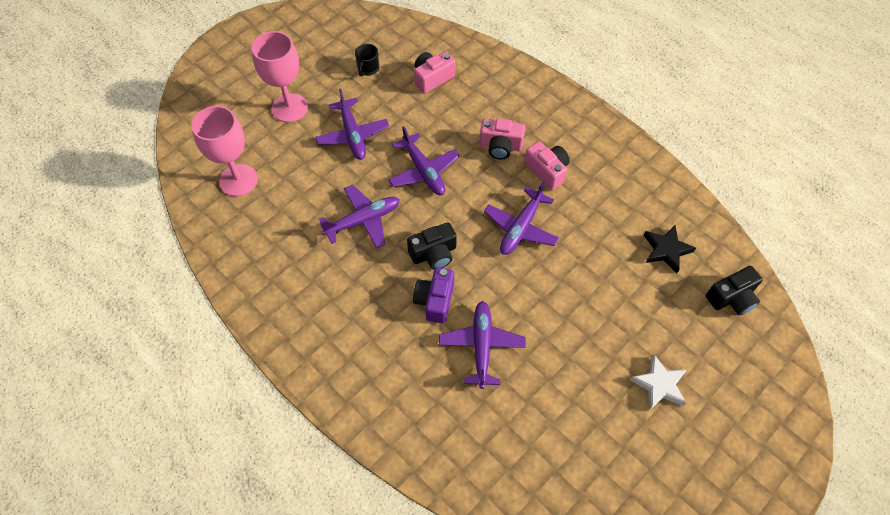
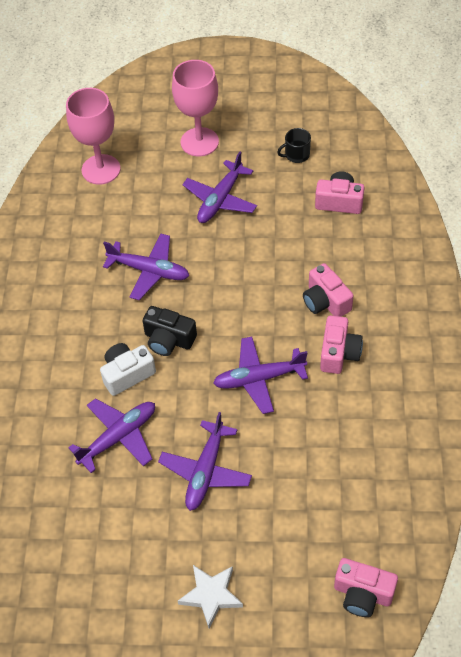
camera: 50 degrees right, 5 degrees down
purple plane [388,126,460,195] -> purple plane moved to [158,412,252,511]
purple camera [413,268,454,323] -> white camera [100,343,156,396]
black star [644,225,696,273] -> none
black camera [706,266,763,315] -> pink camera [334,558,398,617]

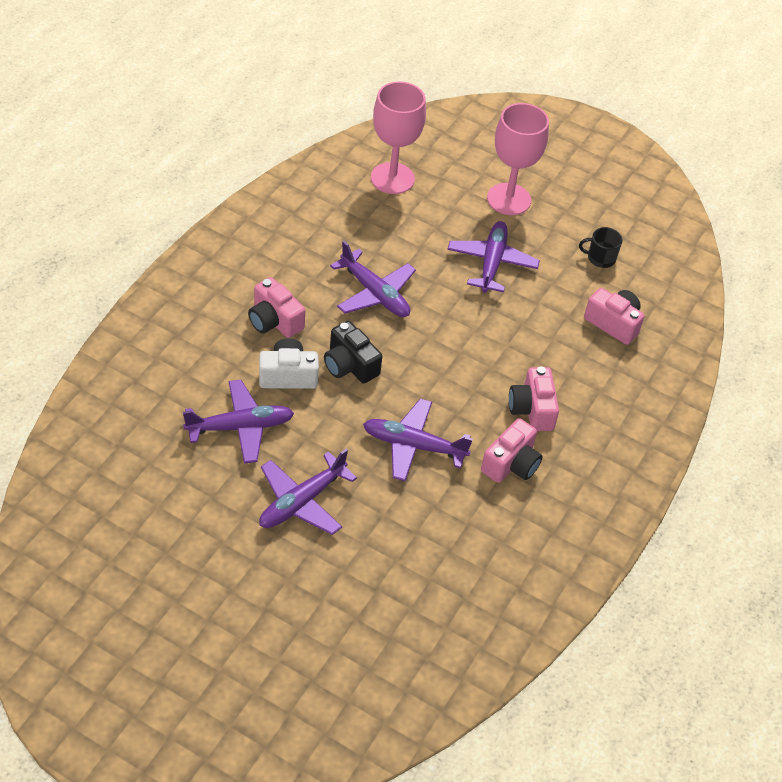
camera: 20 degrees right, 5 degrees down
white star [178,565,243,629] -> none
purple plane [182,152,257,223] -> purple plane turned 135 degrees clockwise [447,221,540,293]
pink camera [334,558,398,617] -> pink camera moved to [248,277,305,338]

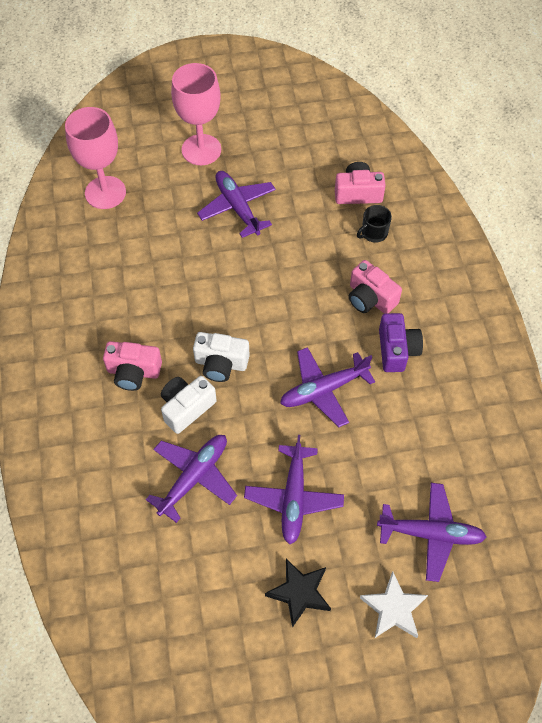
camera: 35 degrees left, 10 degrees up
black camera [324,321,382,383] -> white camera [193,332,250,382]
purple plane [330,241,416,317] -> purple plane moved to [377,483,486,582]
pink camera [481,418,542,483] -> purple camera [379,313,423,372]
black mug [579,227,623,268] -> black mug moved to [357,205,392,243]
none -> black star [265,559,331,628]
none -> white star [360,572,428,638]

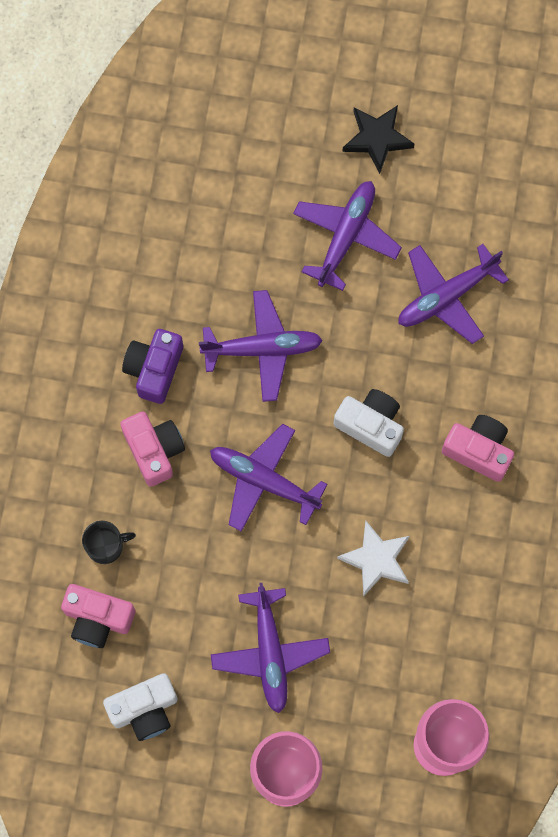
camera: 160 degrees left, 15 degrees up
white camera [161,376,217,434] -> white camera moved to [103,673,178,741]
white star [360,572,428,638] -> white star moved to [337,521,409,597]
purple plane [377,483,486,582] -> purple plane moved to [210,424,328,532]

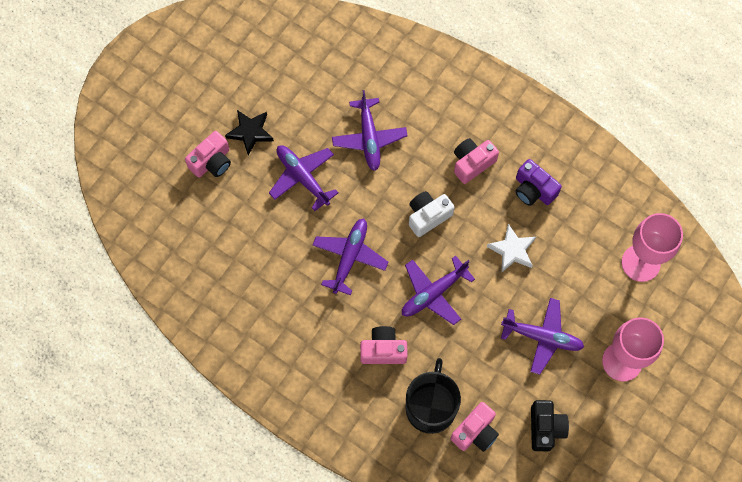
camera: 65 degrees left, 5 degrees down
black mug [82,521,136,564] -> black mug [406,358,461,434], size x2.01
white camera [103,673,178,741] -> black camera [531,400,569,451]
purple camera [122,329,183,404] -> purple camera moved to [515,159,562,206]
none -> pink camera [185,131,231,177]

